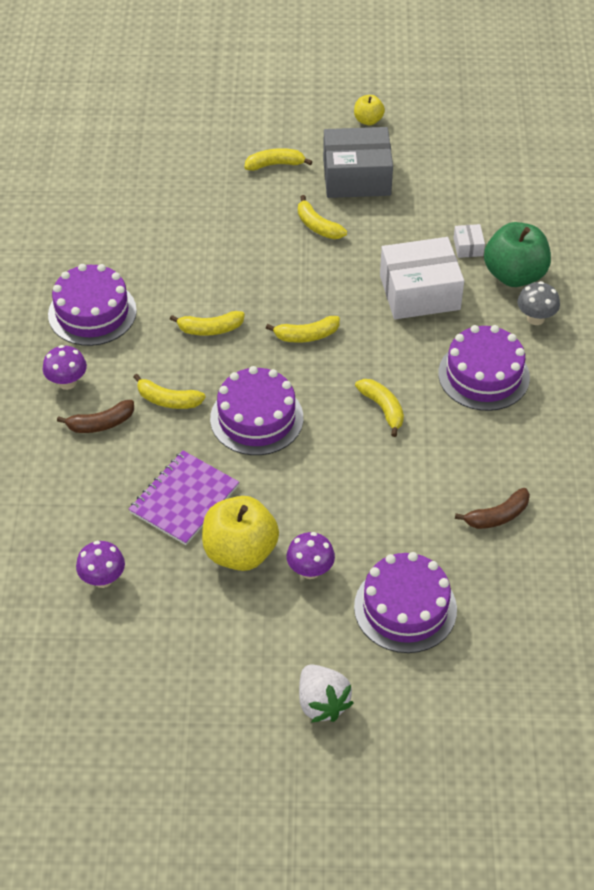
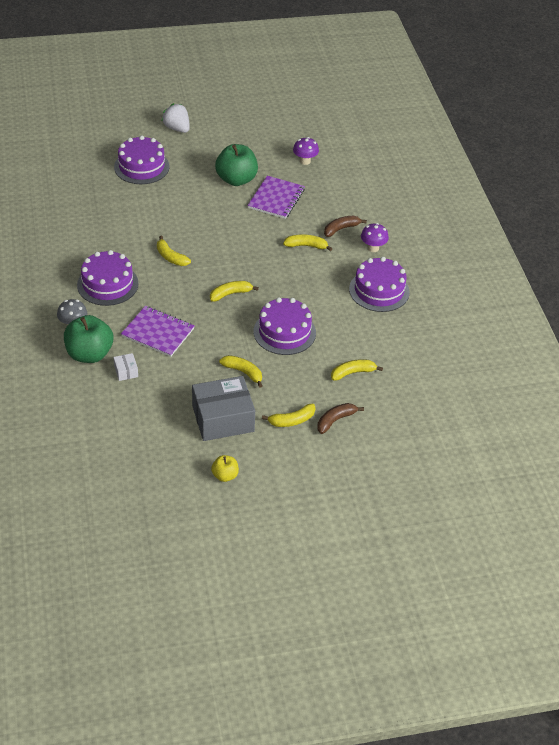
camera: 165 degrees right, 5 degrees down
yellow banana [170,311,245,336] -> yellow banana moved to [331,359,383,381]
yellow apple [202,496,279,571] -> green apple [215,144,258,186]
purple cake [210,366,303,455] -> purple cake moved to [254,297,316,355]
purple mushroom [286,532,335,579] -> none
white box [380,237,464,319] -> purple notebook [121,306,194,357]
brown banana [455,488,530,529] -> brown banana moved to [317,403,364,434]

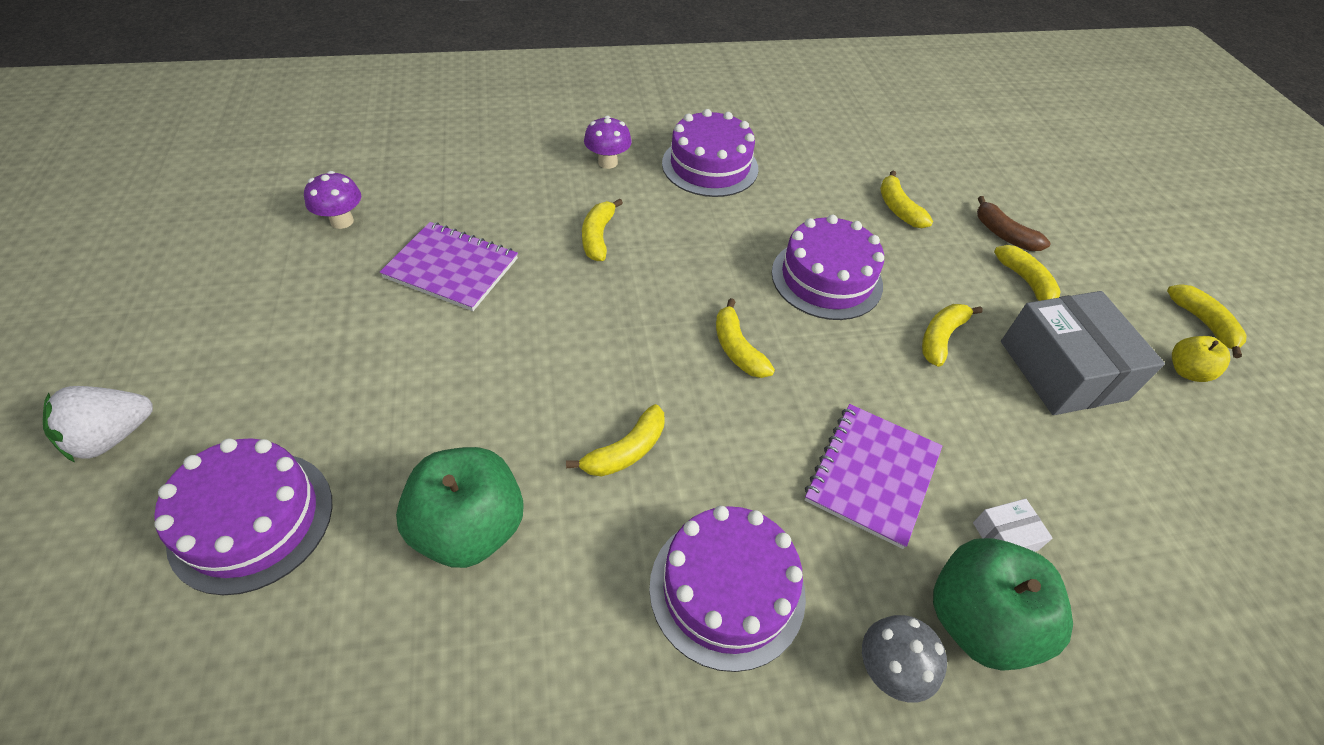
camera: 90 degrees left, 5 degrees up
green apple [215,144,258,186] -> green apple moved to [396,447,524,568]
brown banana [324,216,367,237] -> none
none -> yellow banana [1167,284,1247,358]

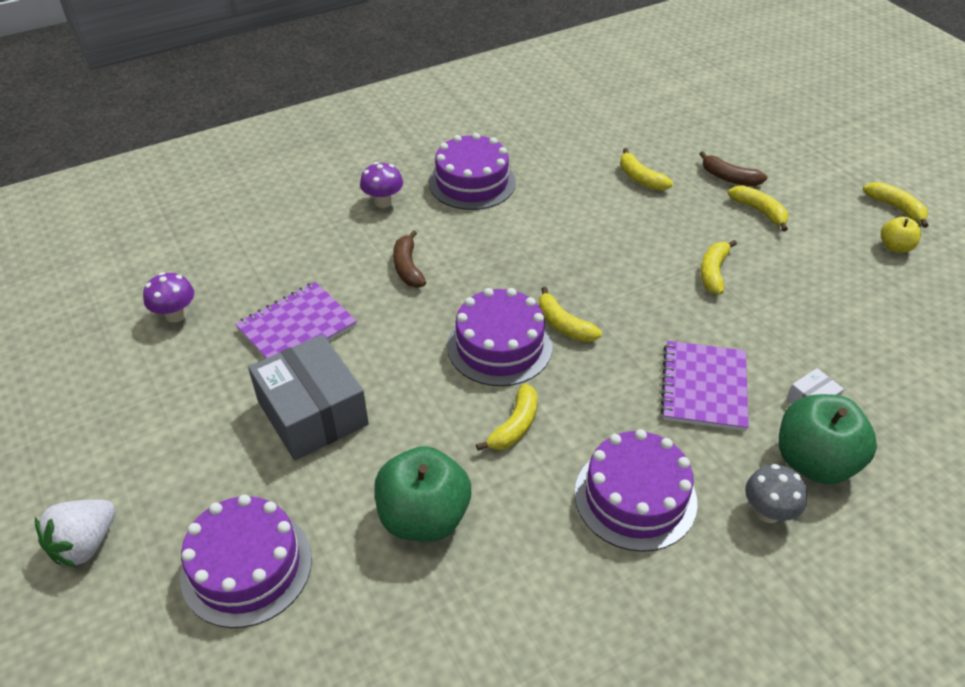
camera: 15 degrees left, 5 degrees down
purple notebook [380,222,518,311] -> purple notebook turned 45 degrees counterclockwise [235,282,357,359]
yellow banana [582,198,623,261] -> brown banana [393,230,426,288]
purple cake [772,215,884,320] -> purple cake moved to [447,288,552,386]
grey box [1001,291,1165,415] -> grey box moved to [248,334,369,460]

